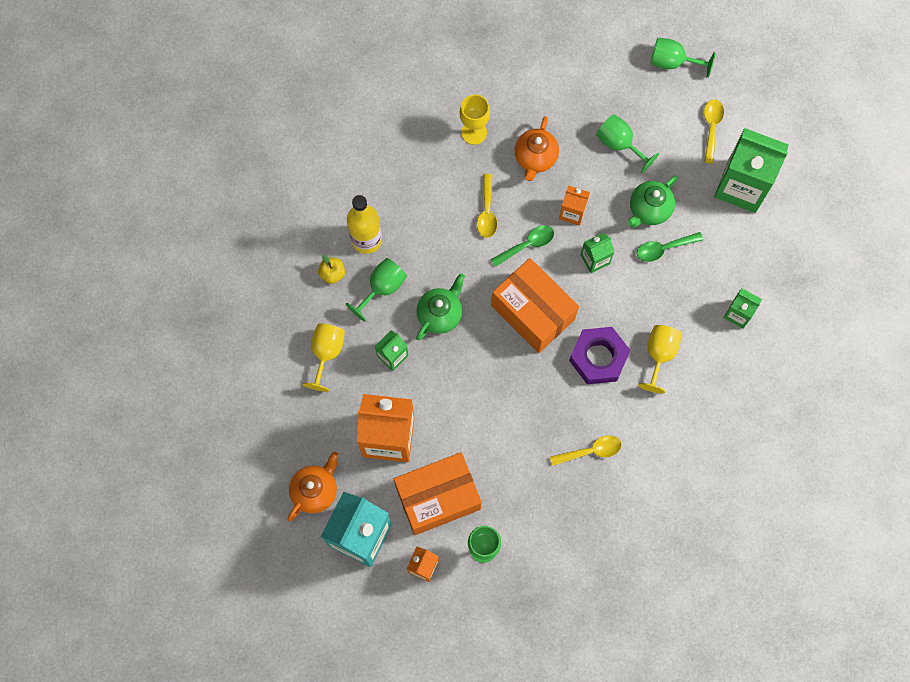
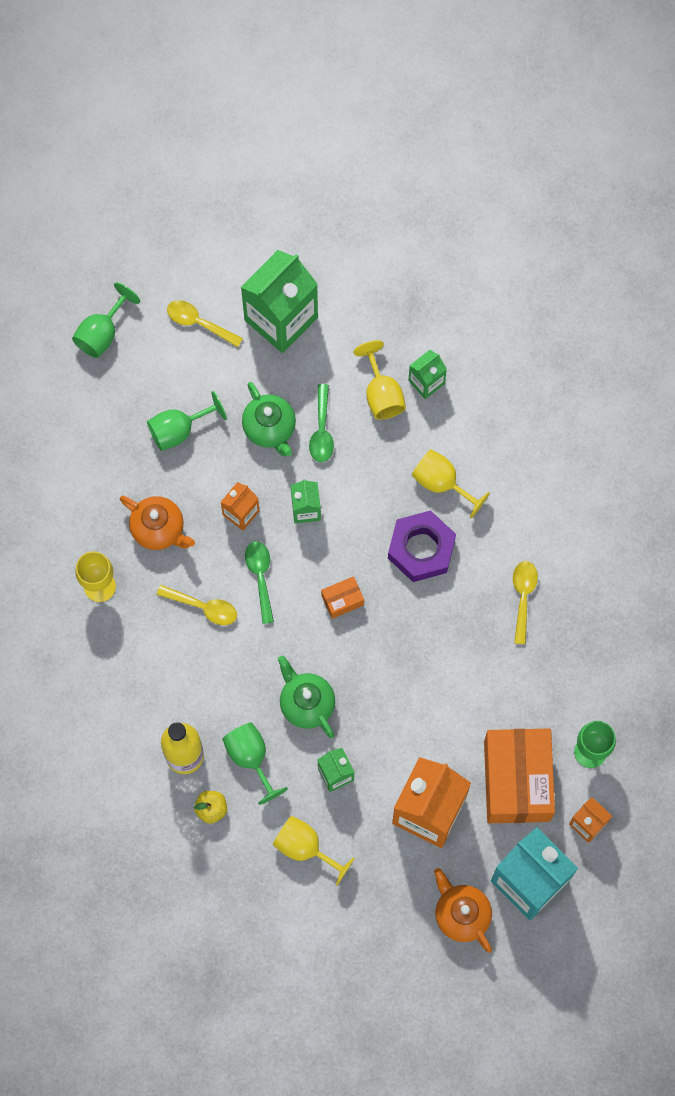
camera: 70 degrees left, 0 degrees up
orange box [491,258,579,353] -> orange box [321,576,364,619], size x0.43
none -> yellow goblet [354,340,406,420]

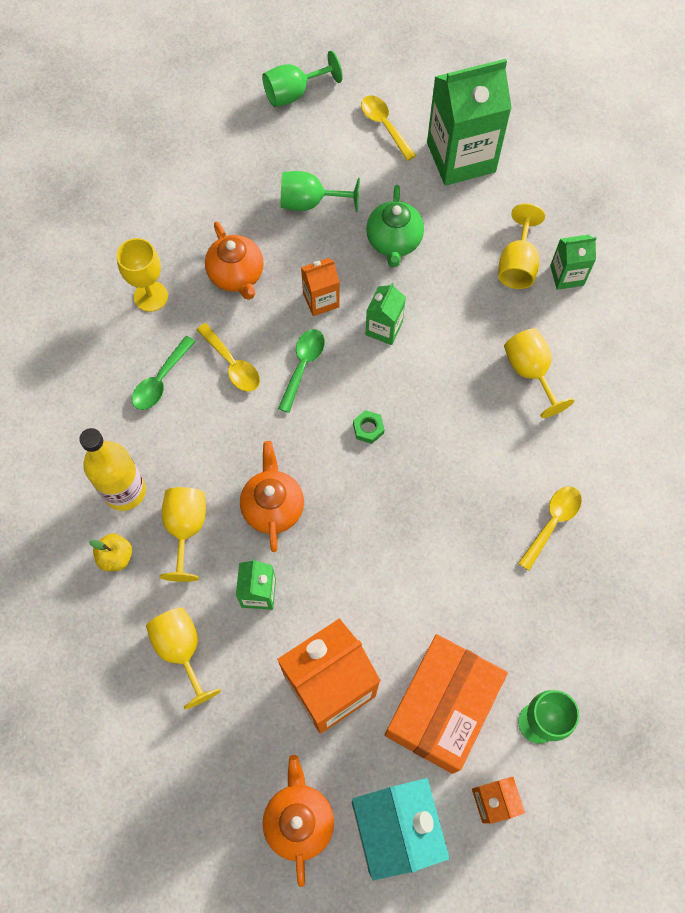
camera: 30 degrees right, 5 degrees down
green goblet [222,722,288,805] -> yellow goblet [160,487,206,582]
green teapot [278,656,335,738] -> orange teapot [240,441,304,552]
green spoon [309,384,334,462] -> green spoon moved to [132,336,196,410]
orange box [321,576,364,619] -> green nut [353,410,384,444]
purple nut [388,510,456,582] -> none

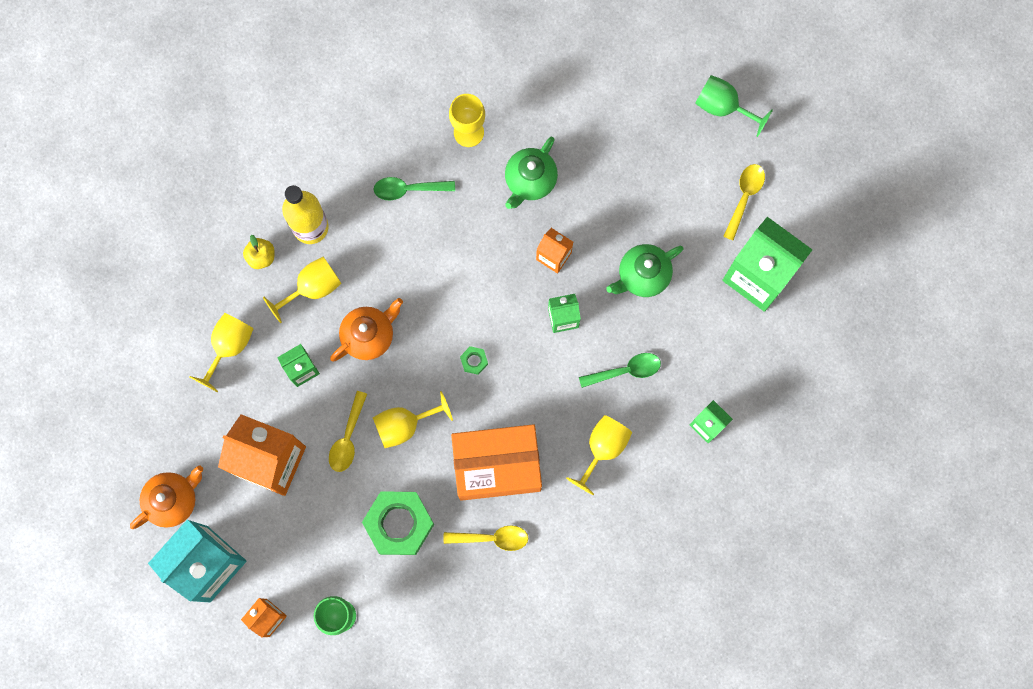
camera: 55 degrees right, 10 degrees up
yellow spoon [196,323,260,392] -> yellow spoon moved to [329,391,367,472]
orange teapot [205,221,264,300] -> green teapot [505,137,558,209]
green spoon [278,329,325,413] -> green spoon moved to [579,353,661,388]
green goblet [281,171,360,212] -> none
orange box [385,634,508,774] -> orange box moved to [451,424,542,501]
yellow goblet [498,204,545,289] -> yellow goblet moved to [373,391,453,448]
none -> green nut [362,491,434,555]

